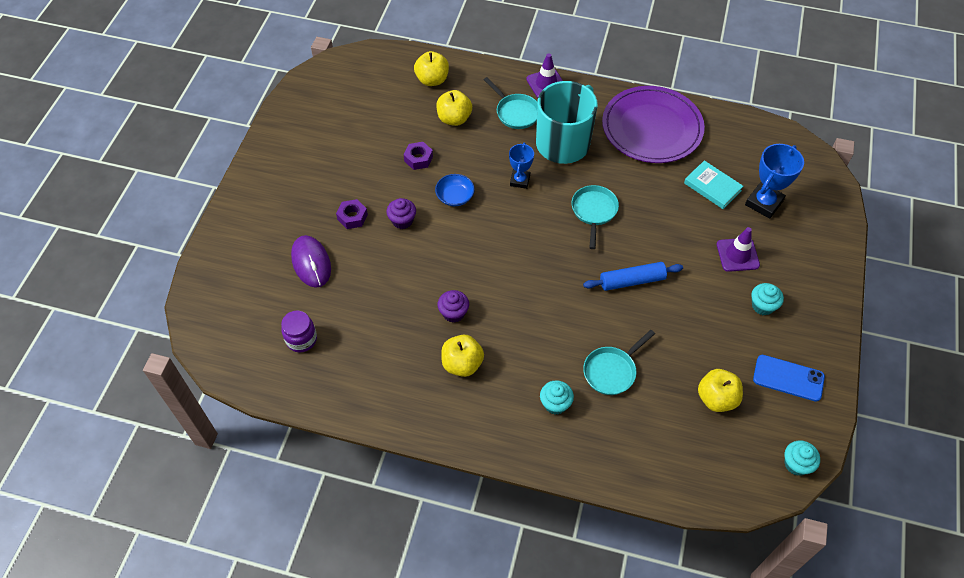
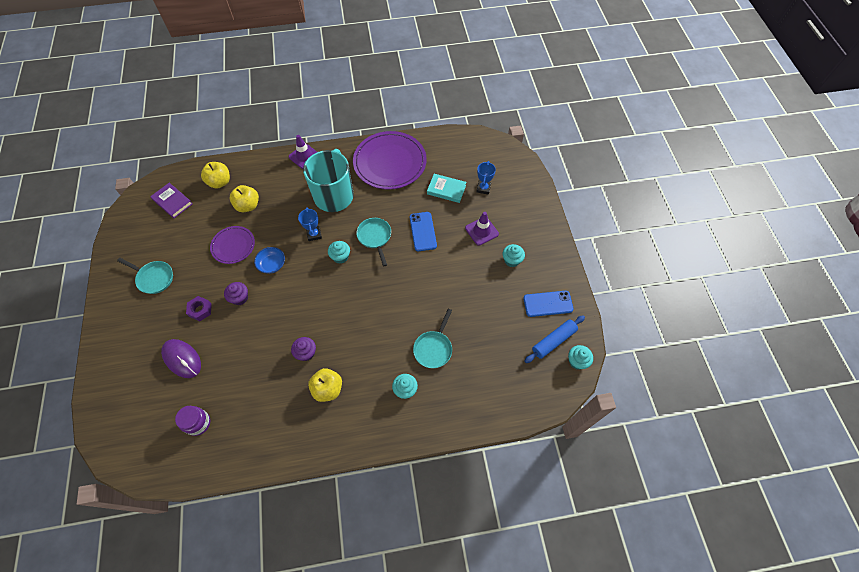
camera: 25 degrees left, 5 degrees up
purple nut [404,142,433,170] -> purple plate [210,226,255,264]
turquoise pan [484,77,537,129] -> turquoise pan moved to [117,258,173,294]
blue rolling pin [583,262,683,291] -> blue rolling pin moved to [524,315,585,363]
yellow apple [698,369,743,412] -> none
blue trophy [745,144,804,219] -> blue trophy [476,161,496,195], size x0.63
none -> purple book [150,183,193,218]
none -> turquoise cupcake [328,241,350,264]
none -> blue phone [410,212,437,251]

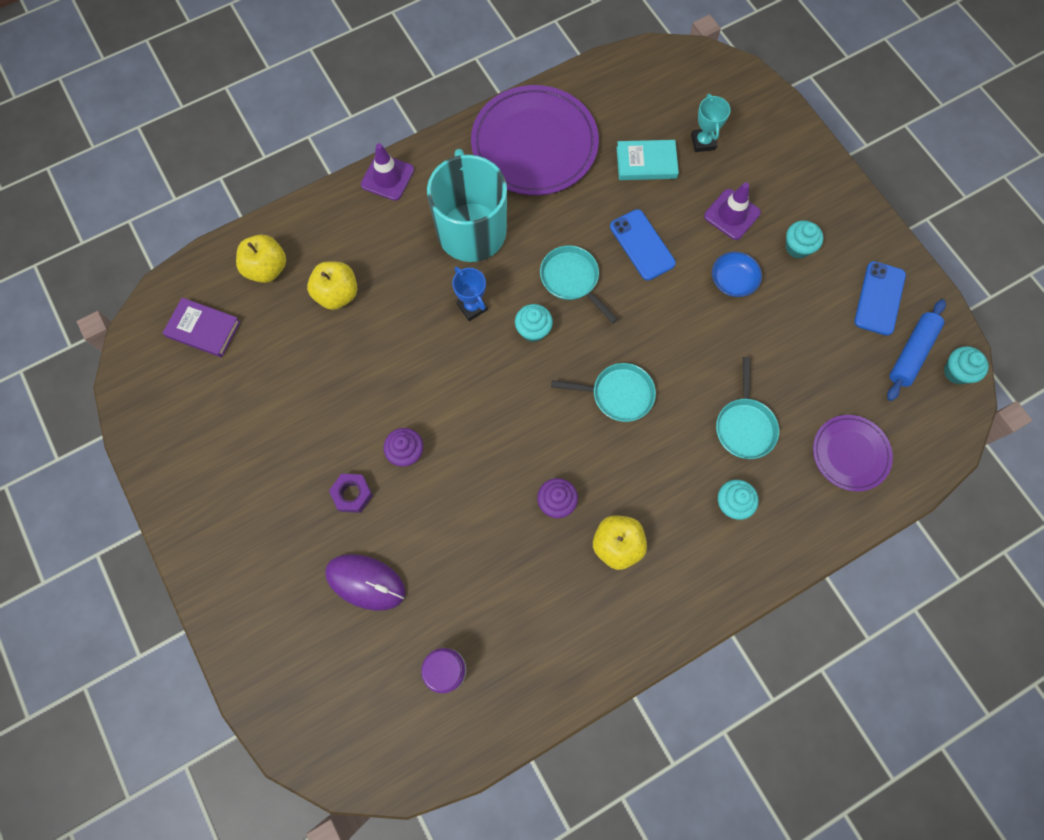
camera: 20 degrees left, 10 degrees up
turquoise pan [117,258,173,294] -> turquoise pan moved to [551,363,656,422]
purple plate [210,226,255,264] -> purple plate moved to [813,415,893,492]
blue bowl [254,247,285,274] -> blue bowl moved to [712,252,762,297]
blue trophy [476,161,496,195] -> turquoise trophy [691,94,731,152]
blue phone [523,291,574,317] -> blue phone turned 45 degrees counterclockwise [854,261,906,336]

